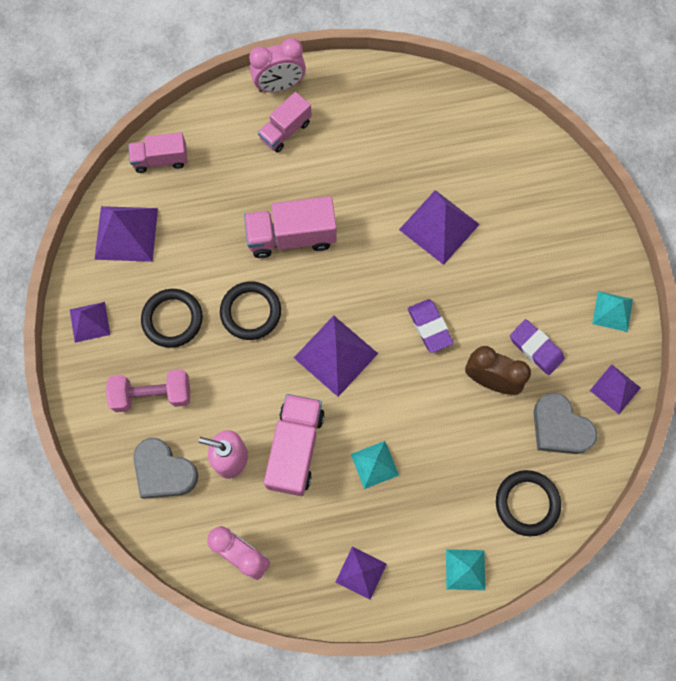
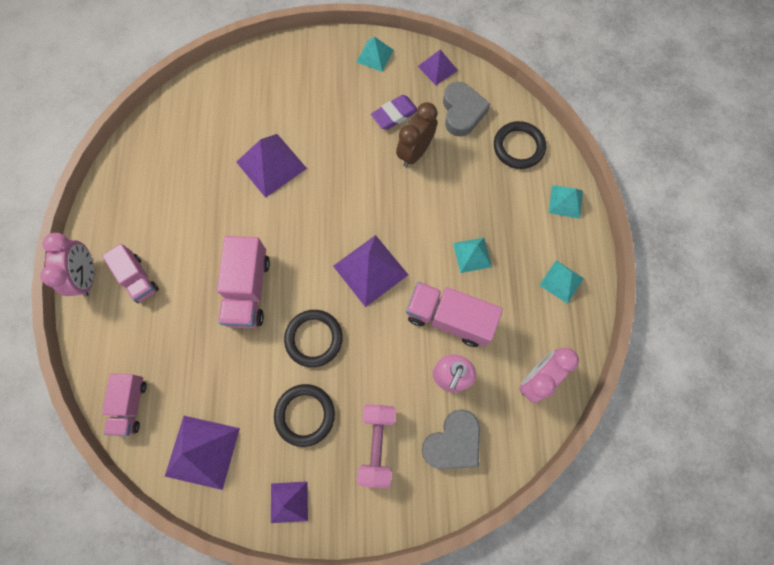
camera: 80 degrees left, 0 degrees up
purple pyramid [336,547,387,600] -> turquoise pyramid [539,260,584,304]
purple eraser [408,299,454,353] -> none
grey heart [533,392,597,454] -> grey heart turned 60 degrees counterclockwise [443,82,490,136]

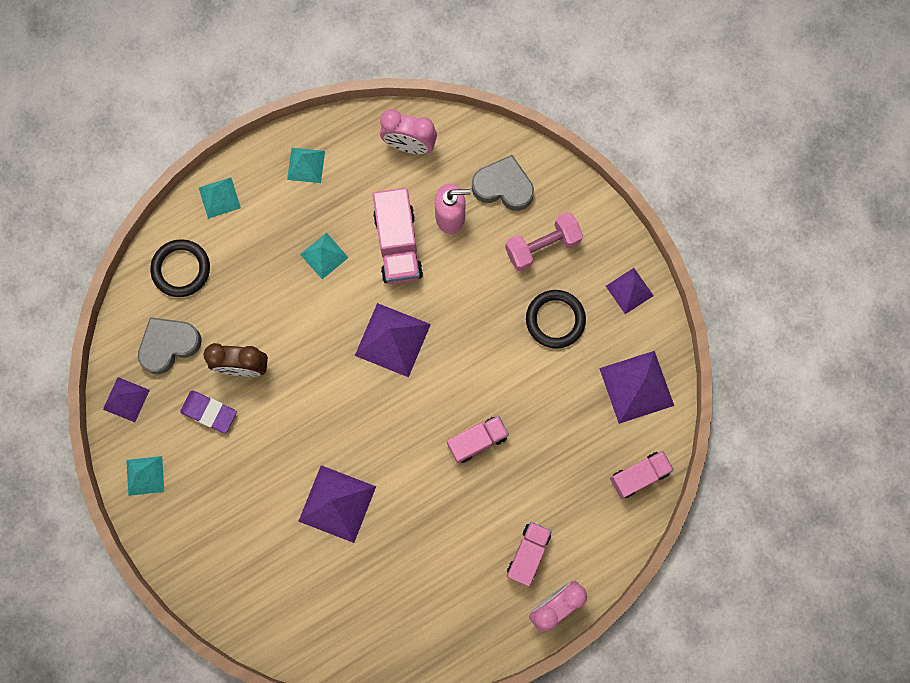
camera: 120 degrees left, 5 degrees up
pink truck [217,236,270,328] -> pink truck [447,415,509,463], size x0.65
black ring [284,310,343,367] -> none

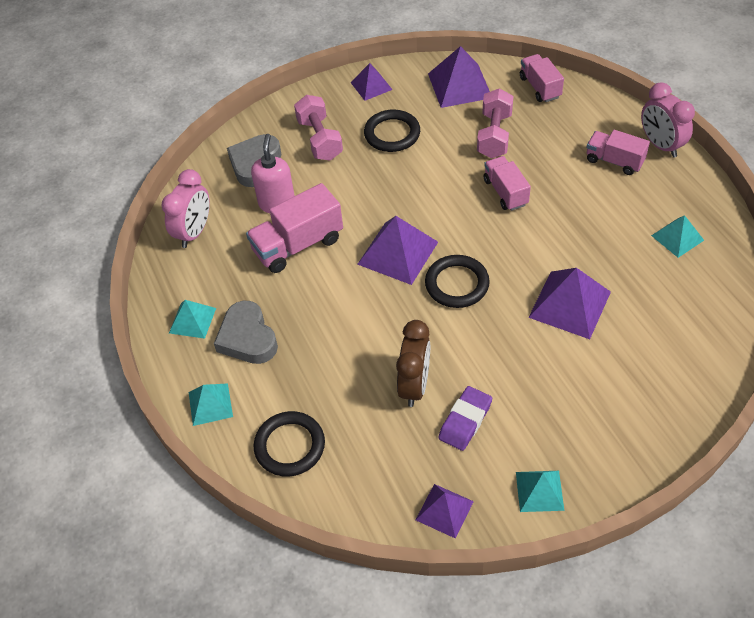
camera: 80 degrees left, 25 degrees down
grey heart [138,317,202,374] -> grey heart moved to [214,301,278,364]
turquoise pyramid [300,232,349,279] -> turquoise pyramid moved to [651,215,704,258]
pink truck [373,188,423,284] -> pink truck turned 150 degrees clockwise [246,183,343,273]
none -> black ring [425,255,490,308]
none -> pink dumbbell [477,88,513,158]

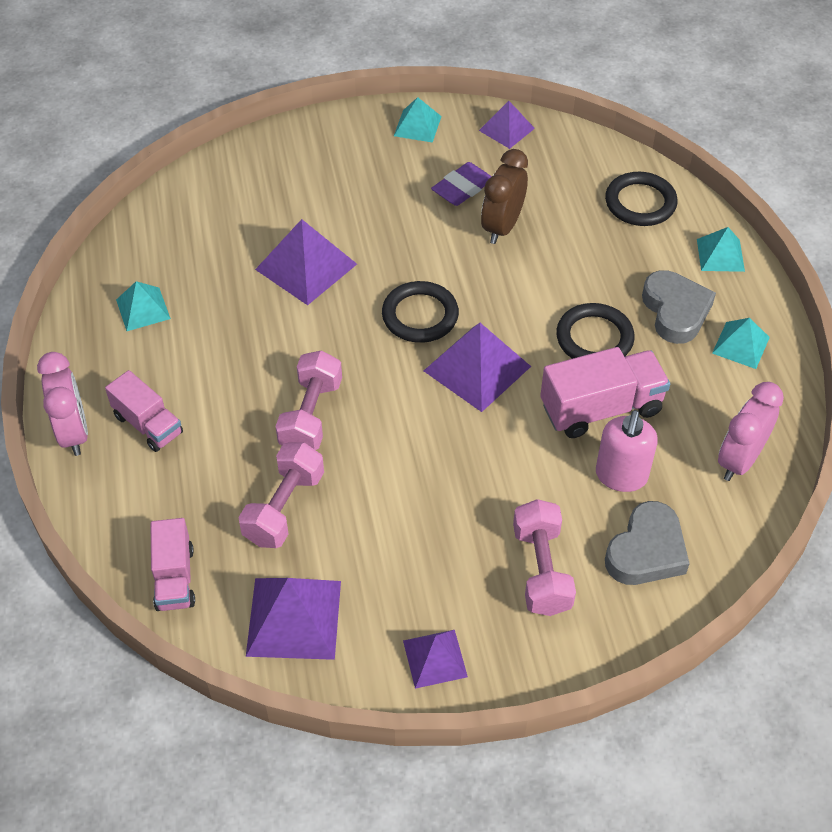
camera: 170 degrees left, 0 degrees up
black ring [364,109,420,152] -> black ring moved to [556,303,635,359]
pink truck [484,156,531,211] -> pink dumbbell [275,350,342,450]

